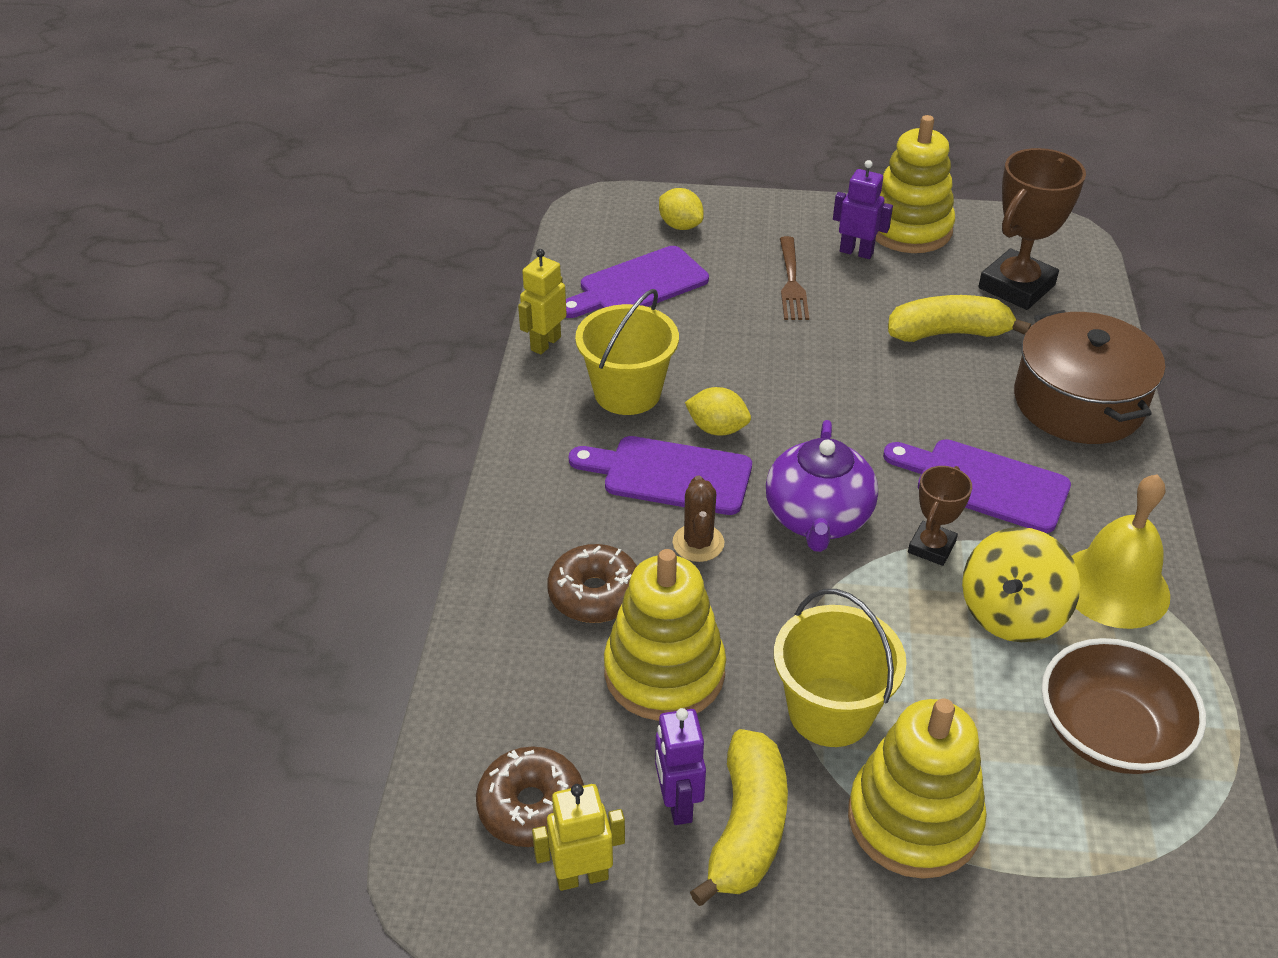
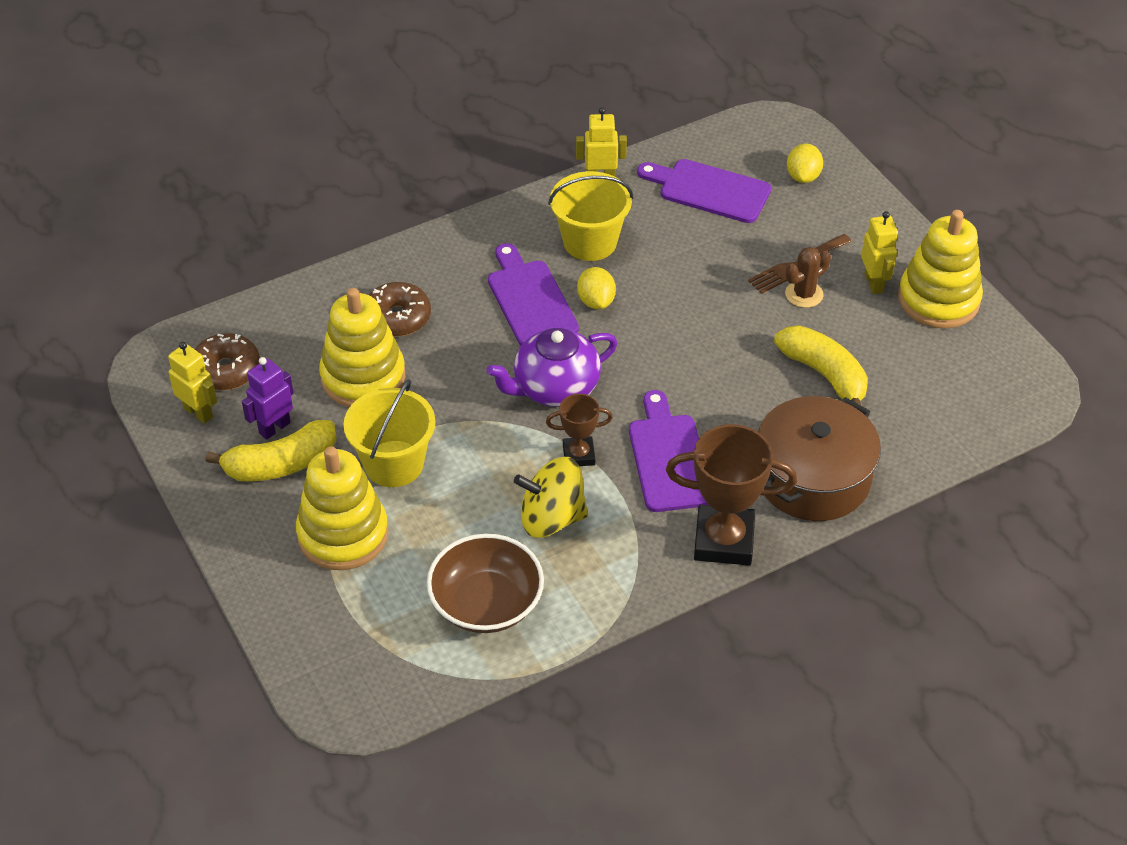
camera: 55 degrees right, 5 degrees up
brown cactus [673,476,724,562] -> brown cactus moved to [785,247,831,308]
purple robot [833,160,893,259] -> yellow robot [861,211,898,294]
brown trophy [978,148,1086,310] -> brown trophy moved to [666,424,797,565]
yellow bell [1072,474,1170,629] -> none

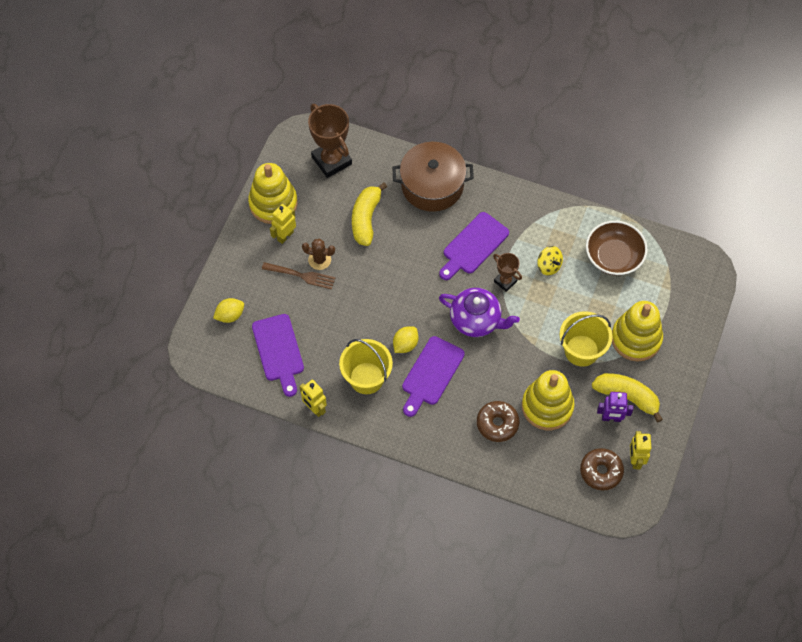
camera: 130 degrees left, 15 degrees up
yellow spinning top [514,457,588,538] -> yellow spinning top [537,246,563,276], size x0.63
brown trophy [666,424,797,565] -> brown trophy moved to [308,104,352,178]

